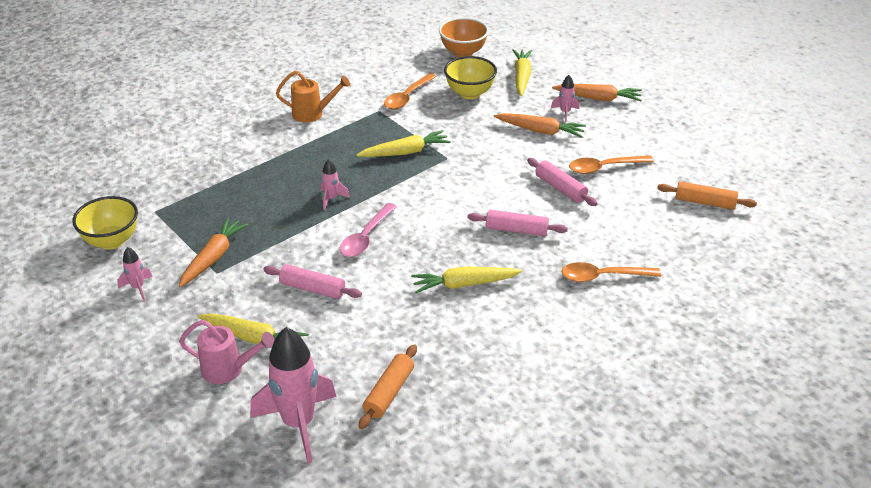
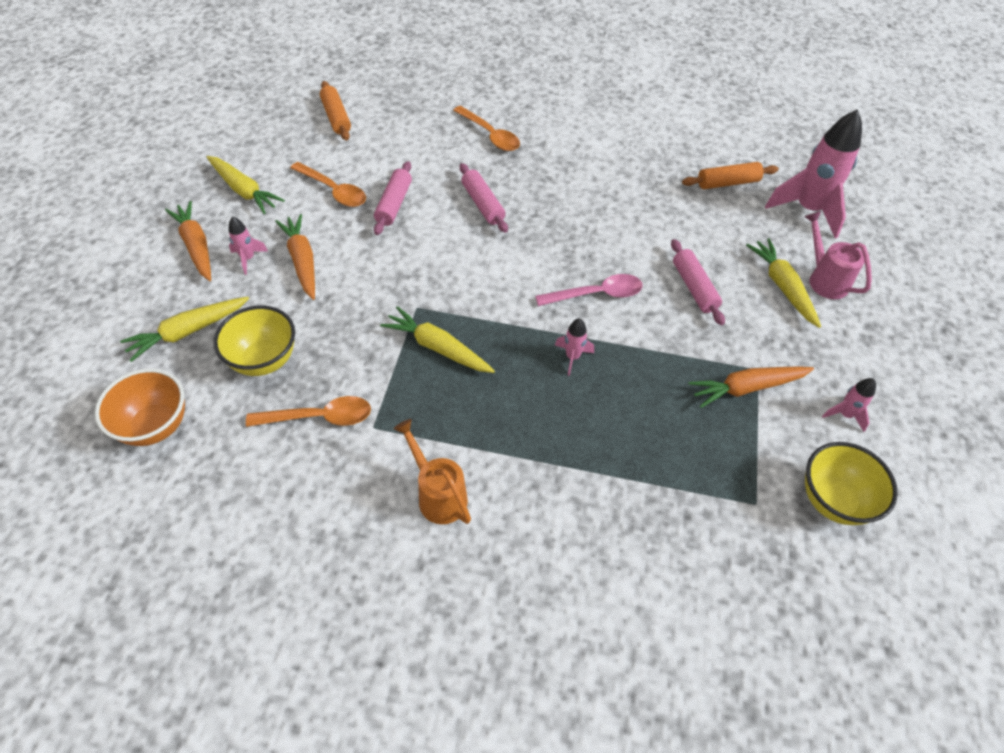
camera: 130 degrees left, 15 degrees up
yellow carrot [411,266,523,293] -> yellow carrot moved to [207,156,285,214]

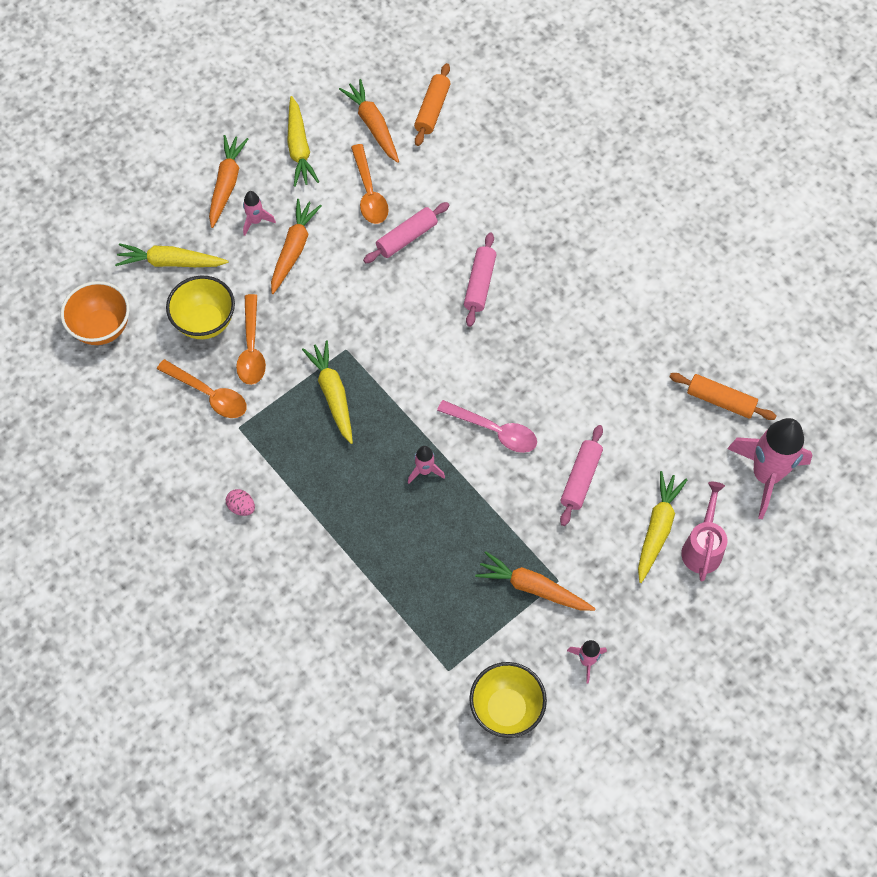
camera: 40 degrees right, 10 degrees up
orange watering can [393,419,471,524] -> pink egg [226,489,255,516]
orange spoon [453,106,520,151] -> orange spoon moved to [236,294,266,385]
none -> orange carrot [339,79,399,163]

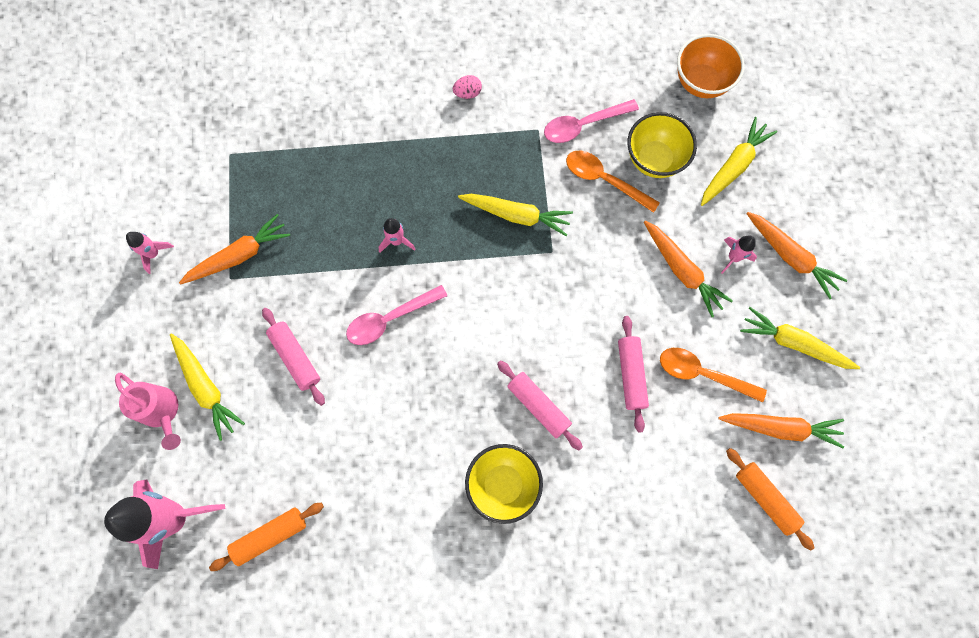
camera: 125 degrees right, 10 degrees up
orange spoon [157,359,247,418] -> pink spoon [544,99,639,143]
yellow bowl [469,662,547,738] -> yellow bowl moved to [465,444,543,524]

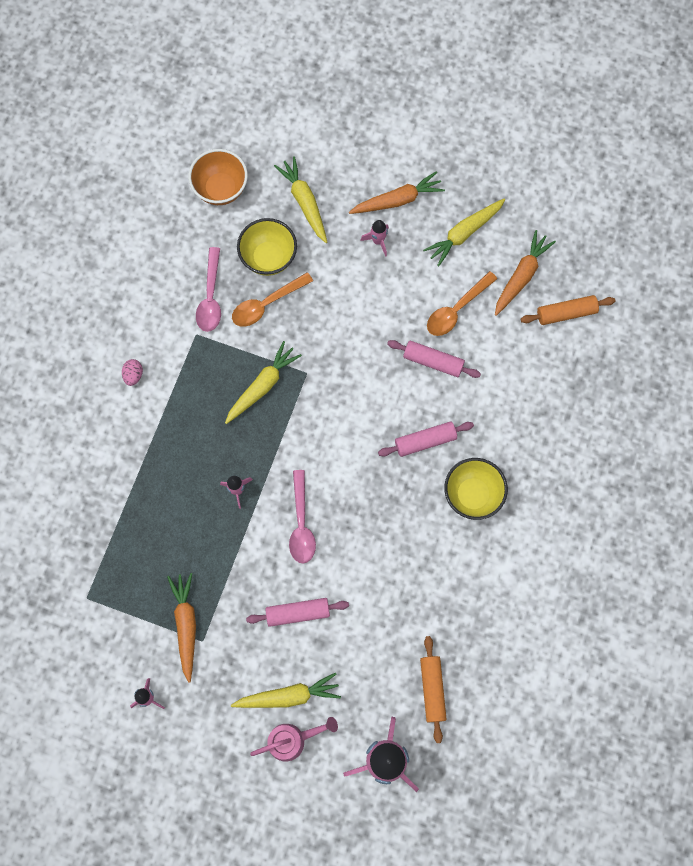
camera: 65 degrees left, 0 degrees up
orange carrot [644,221,733,317] -> none

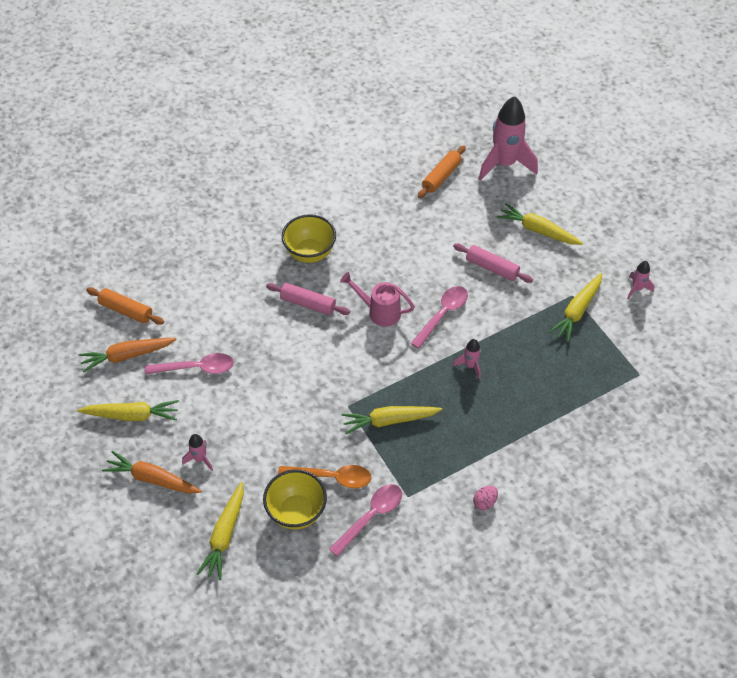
camera: 140 degrees left, 20 degrees down
orange carrot [167,573,196,683] -> yellow carrot [549,273,602,342]
orange bowl [188,149,248,205] -> none
pink watering can [250,717,338,761] -> pink watering can moved to [340,272,415,327]
pink rolling pin [387,340,481,378] -> none
orange spoon [427,271,497,336] -> pink spoon [145,353,234,374]

